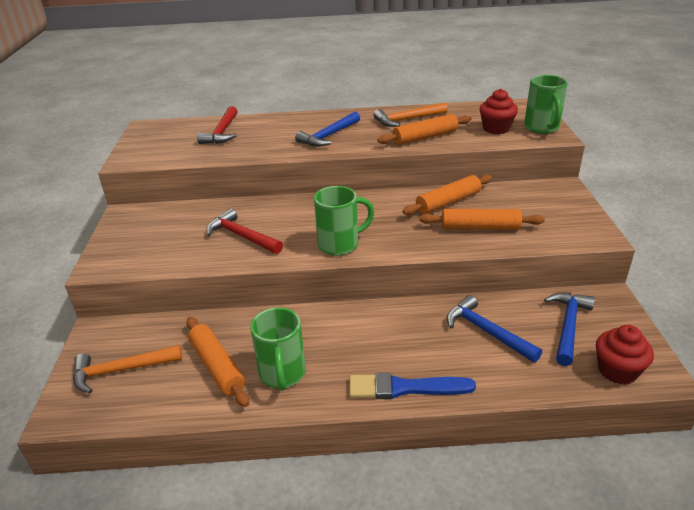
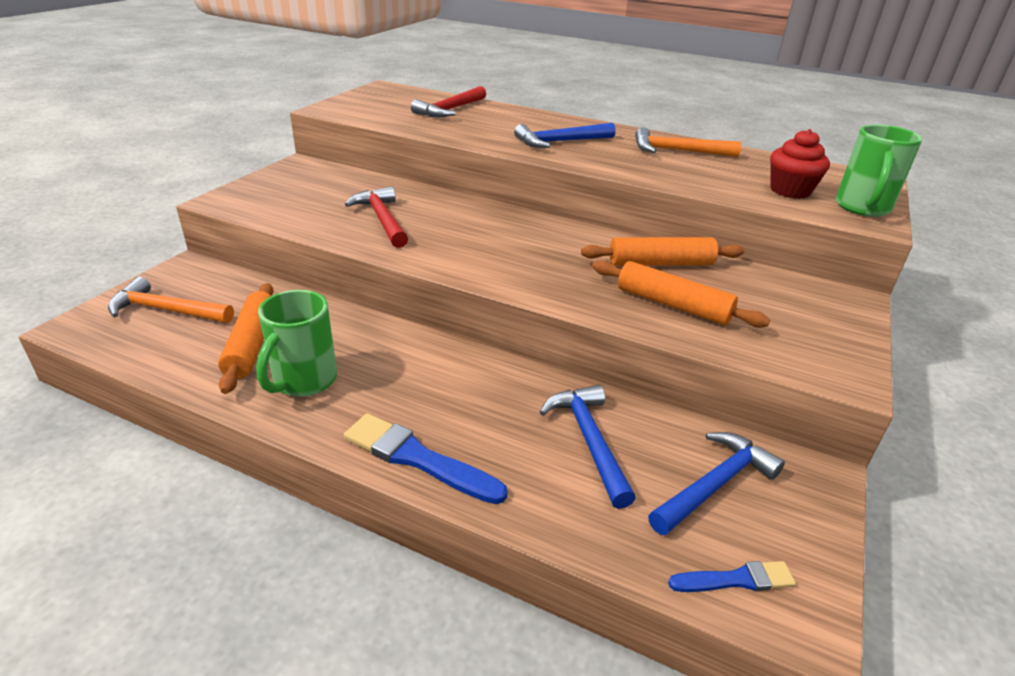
camera: 25 degrees right, 0 degrees up
green mug [314,186,374,256] -> none
orange rolling pin [377,114,471,145] -> none
red cupcake [596,325,654,384] -> blue brush [668,561,796,592]

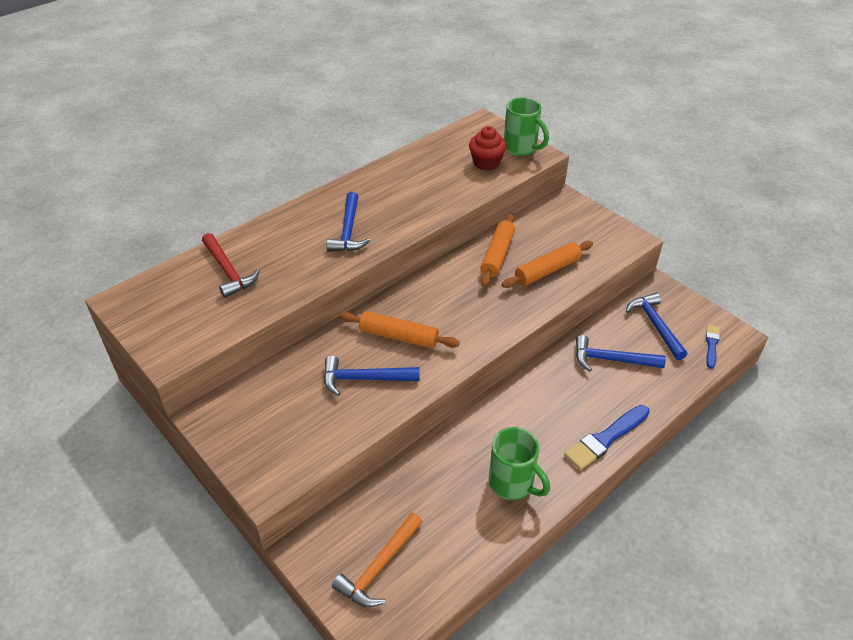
camera: 65 degrees left, 10 degrees up
orange rolling pin [218,283,273,394] -> orange rolling pin moved to [340,311,460,348]
red hammer [345,186,408,248] -> blue hammer [324,356,419,396]
orange hammer [635,127,741,157] -> none

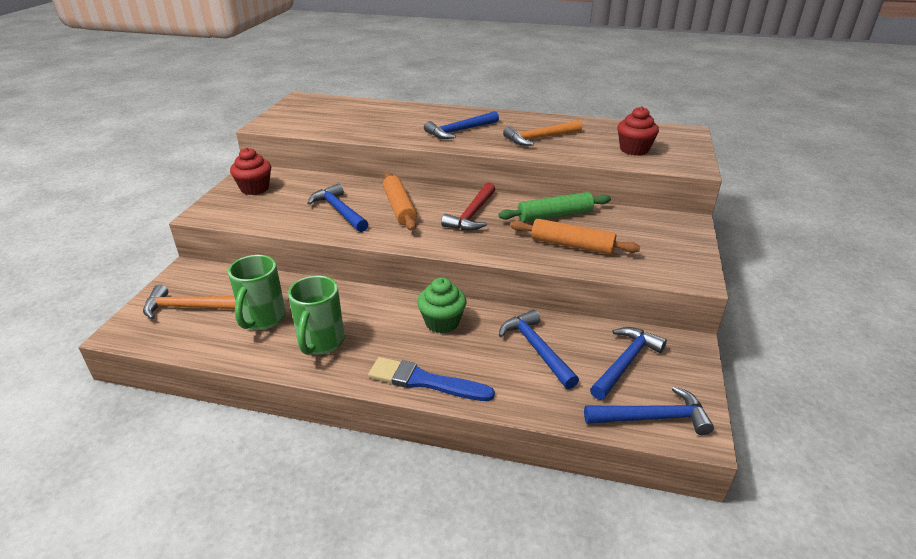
camera: 55 degrees right, 10 degrees down
red hammer [202,233,260,298] -> red hammer moved to [441,182,495,230]
orange rolling pin [480,213,515,287] -> green rolling pin [498,192,611,222]
green mug [504,97,549,156] -> green mug moved to [228,255,286,330]
blue brush [706,325,720,369] -> blue hammer [584,386,714,435]
none -> red cupcake [230,148,271,195]
none -> green cupcake [417,278,467,333]
none -> orange hammer [503,120,582,146]

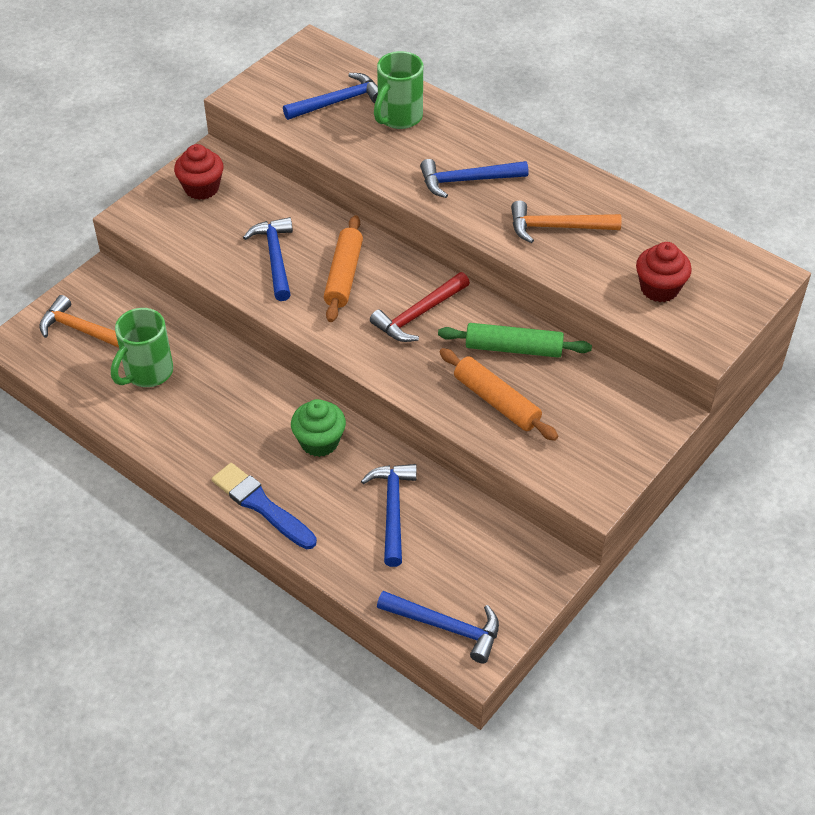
camera: 25 degrees right, 15 degrees up
green mug [288,276,345,355] -> green mug moved to [374,51,423,129]
blue hammer [590,327,667,400] -> blue hammer moved to [283,73,378,120]

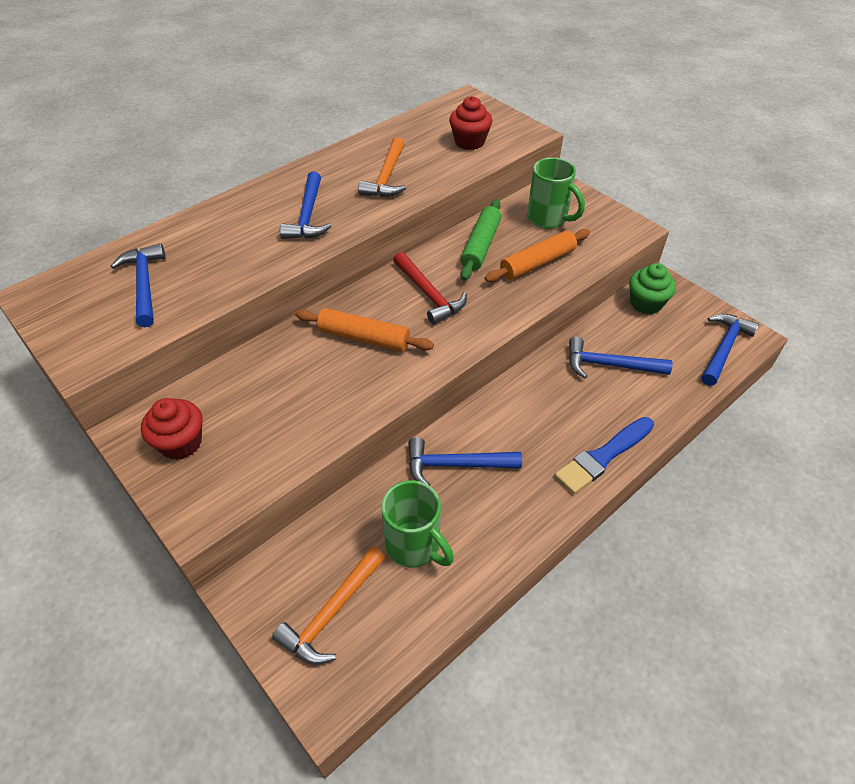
camera: 80 degrees left, 0 degrees up
blue hammer [243,217,293,301] -> blue hammer moved to [408,437,522,486]
green cupcake [291,399,346,457] -> green cupcake moved to [629,263,676,314]
green mug [374,51,423,129] -> green mug moved to [527,157,585,229]

